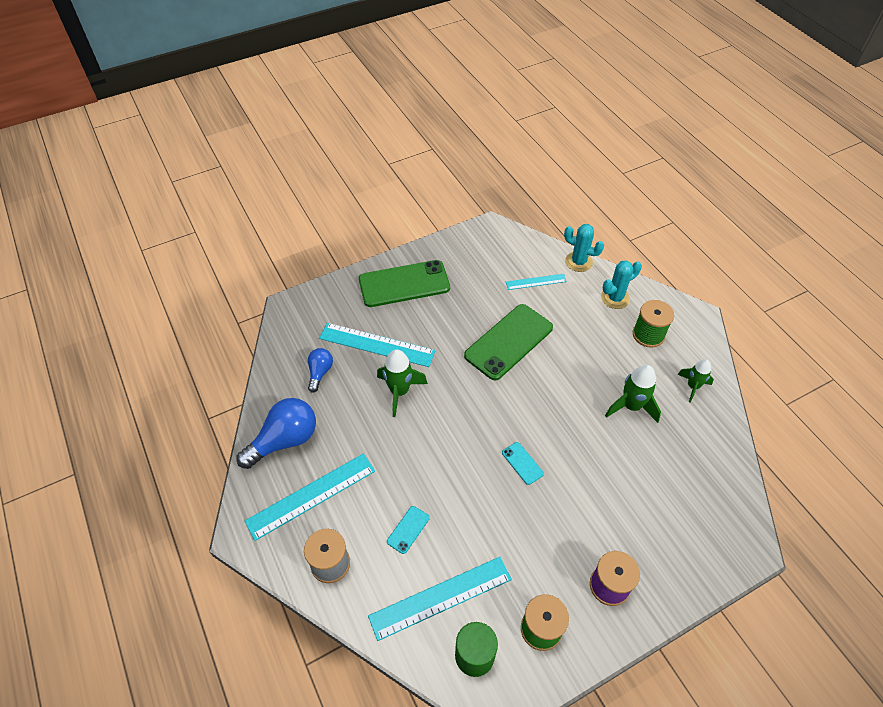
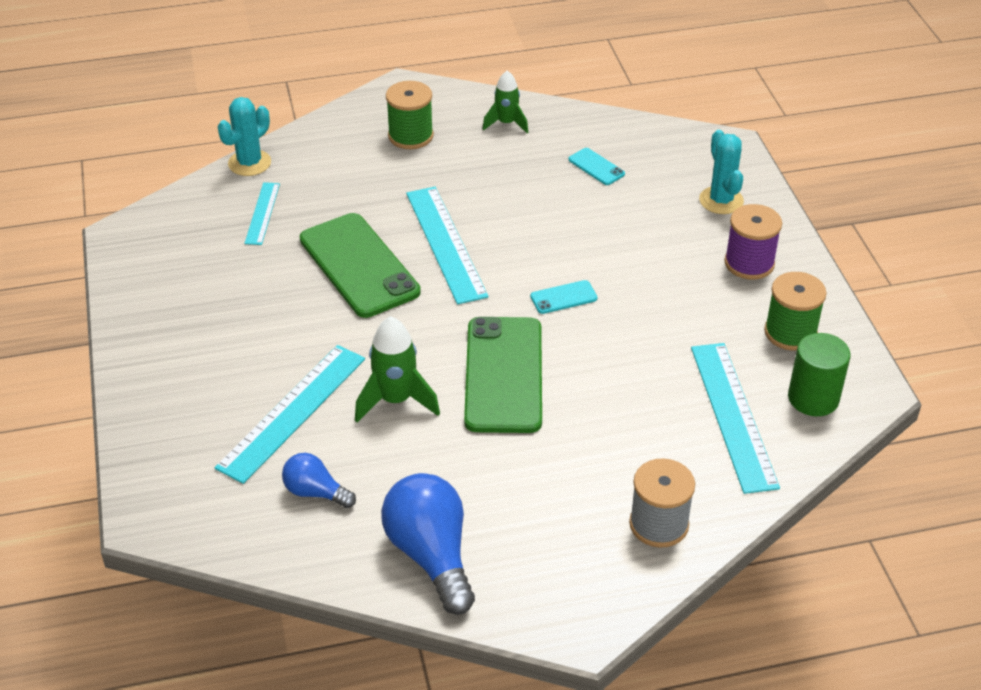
camera: 75 degrees left, 10 degrees down
turquoise ruler [245,453,375,541] -> turquoise ruler moved to [406,187,489,304]
green phone [359,260,450,307] -> green phone moved to [464,317,542,433]
turquoise phone [387,506,430,554] -> turquoise phone moved to [568,148,625,185]
turquoise cactus [601,260,642,309] -> turquoise cactus moved to [699,130,744,214]
green rocket [605,365,661,423] -> none

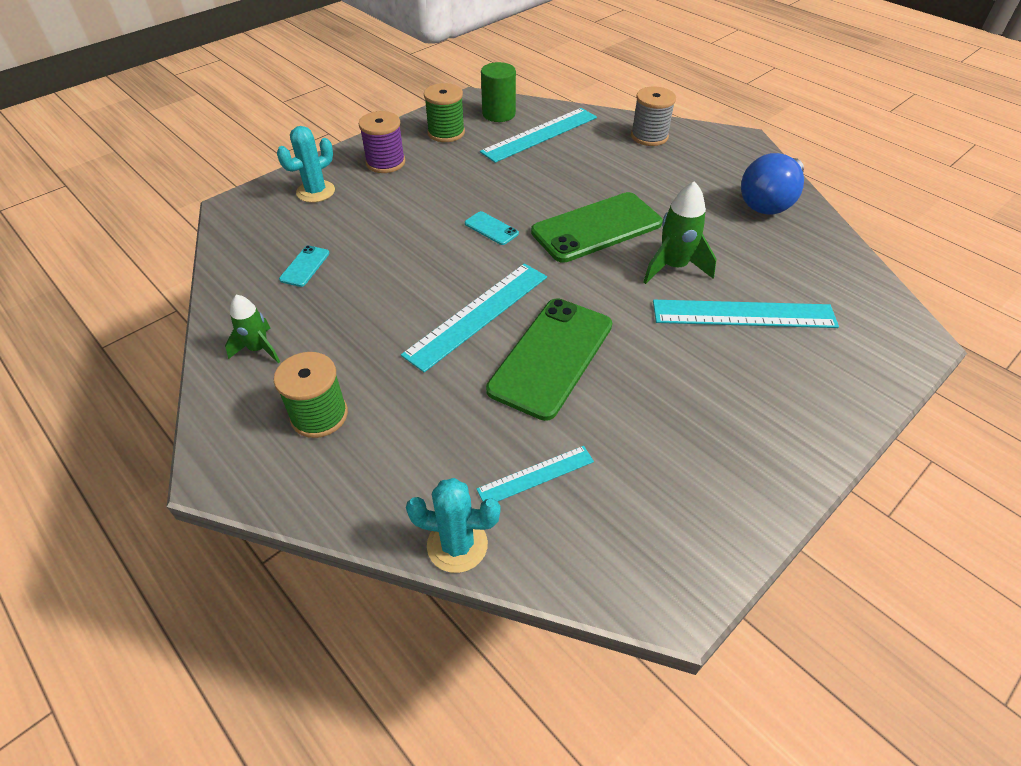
camera: 120 degrees left, 5 degrees up
blue light bulb [282,453,356,508] -> none

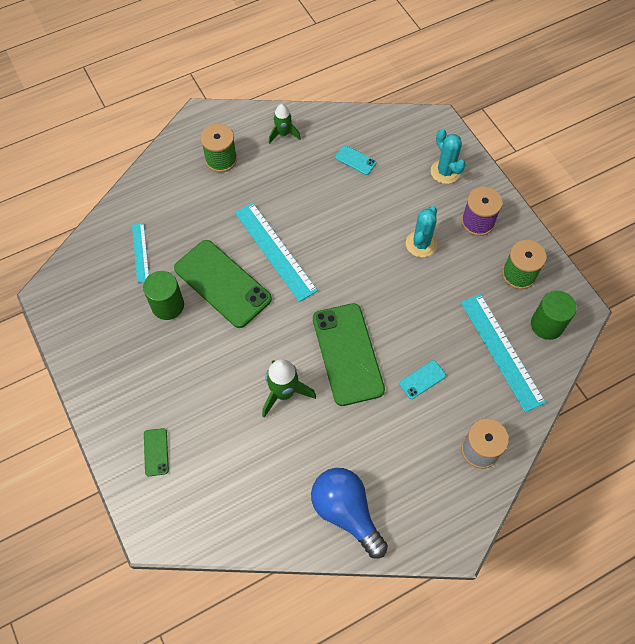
camera: 105 degrees right, 15 degrees up
turquoise cactus [406,478,500,573] -> turquoise cactus moved to [406,206,437,257]
turquoise phone [465,211,519,245] -> turquoise phone moved to [399,360,446,399]
turquoise ruler [653,300,839,328] -> none
none -> green cylinder [143,271,184,320]
none -> green phone [144,428,169,476]

